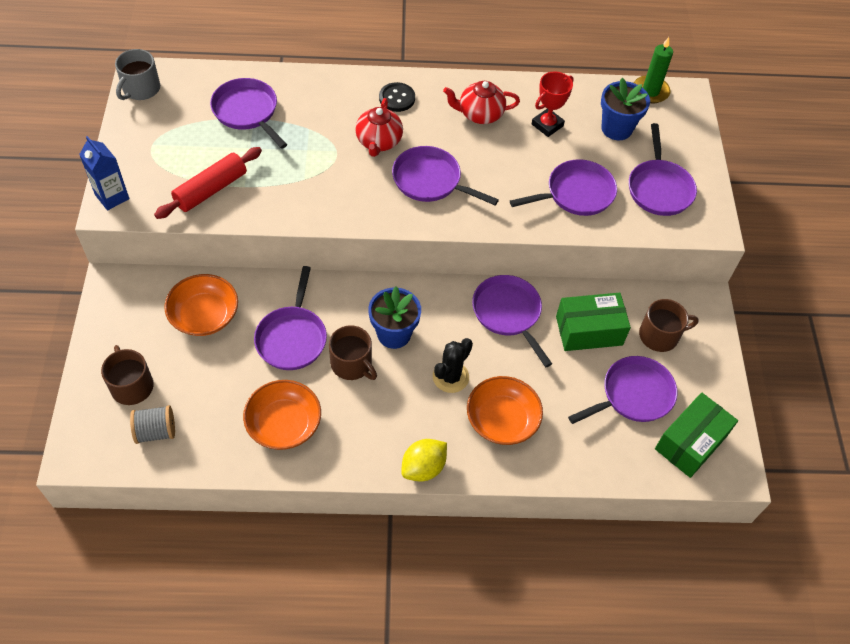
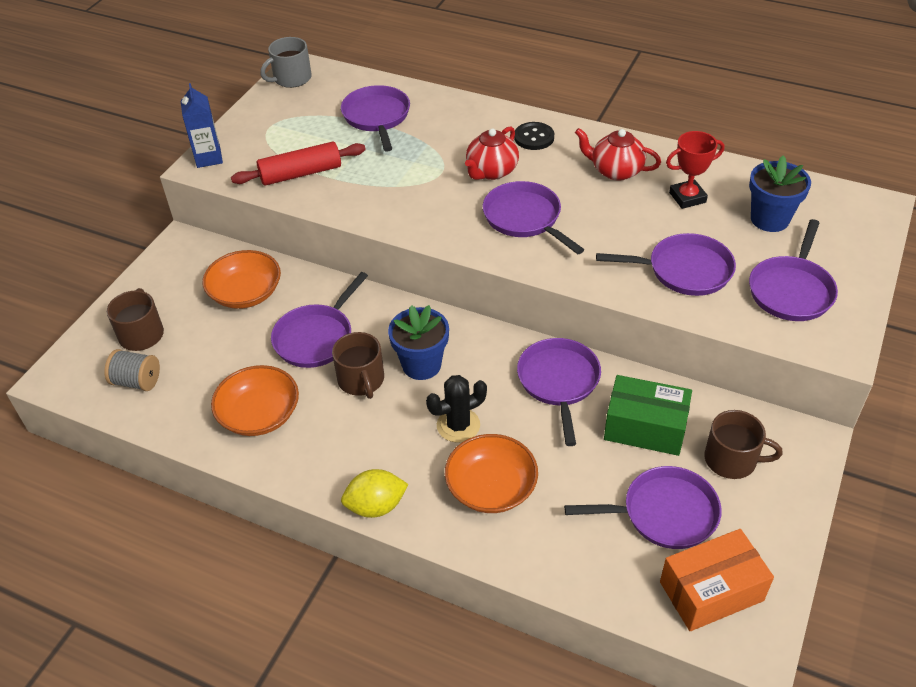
camera: 30 degrees right, 10 degrees down
green candle [634,37,673,103] -> none
green box [655,392,738,478] -> orange box [660,529,774,631]

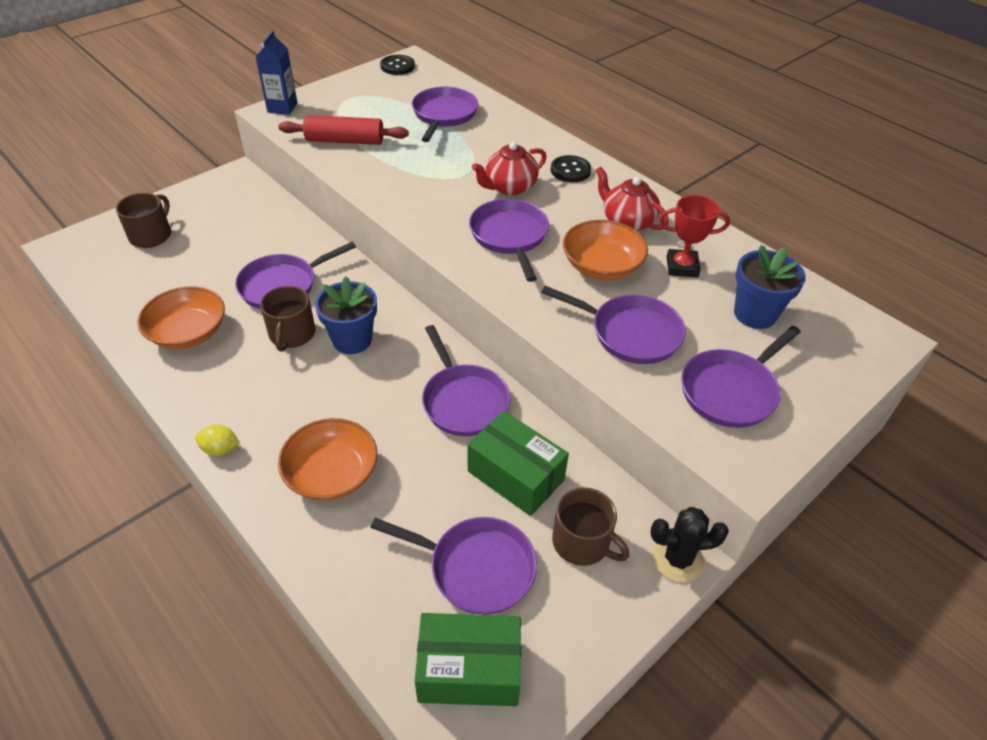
camera: 20 degrees right, 0 degrees up
grey spool [104,349,160,391] -> none
orange bowl [202,250,281,309] -> orange bowl moved to [563,220,648,280]
grey mug [260,37,312,88] -> black button [380,55,415,75]
yellow lemon [341,469,409,518] -> yellow lemon [195,424,240,456], size x0.66
black cactus [426,375,487,443] -> black cactus moved to [650,507,729,583]
purple pan [517,338,601,446] -> purple pan turned 135 degrees clockwise [422,325,510,436]
orange box [660,529,774,631] -> green box [415,613,521,706]

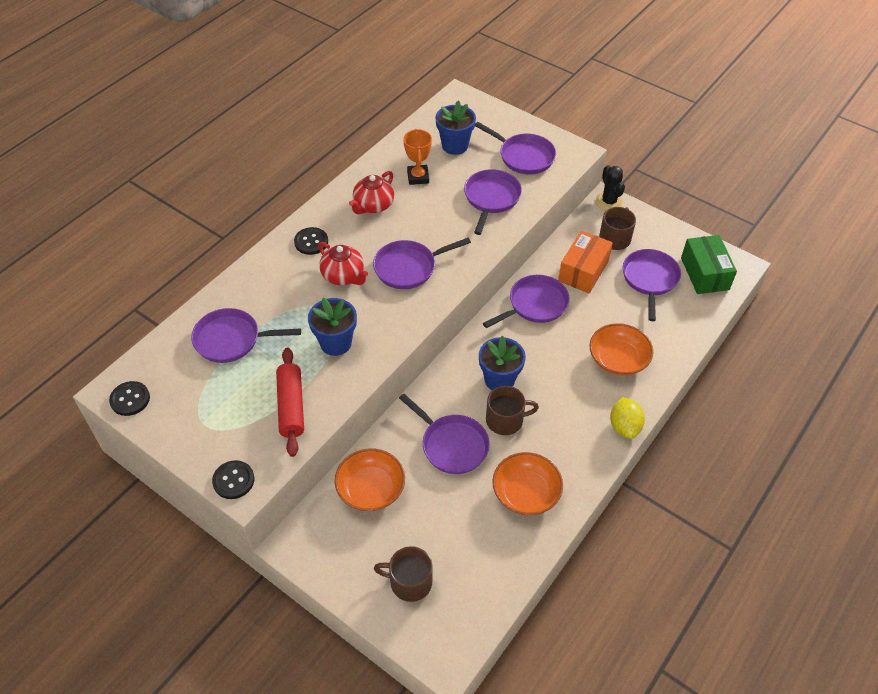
camera: 100 degrees left, 5 degrees up
yellow lemon [195,424,240,456] -> yellow lemon [610,397,645,439], size x1.52
blue carton [255,31,297,115] -> black button [212,460,254,499]
green box [468,411,569,516] -> orange box [558,231,613,293]
orange bowl [563,220,648,280] -> orange bowl moved to [335,448,405,511]
red trophy [659,195,730,277] -> orange trophy [403,129,432,185]
none -> blue flower pot [308,298,357,356]

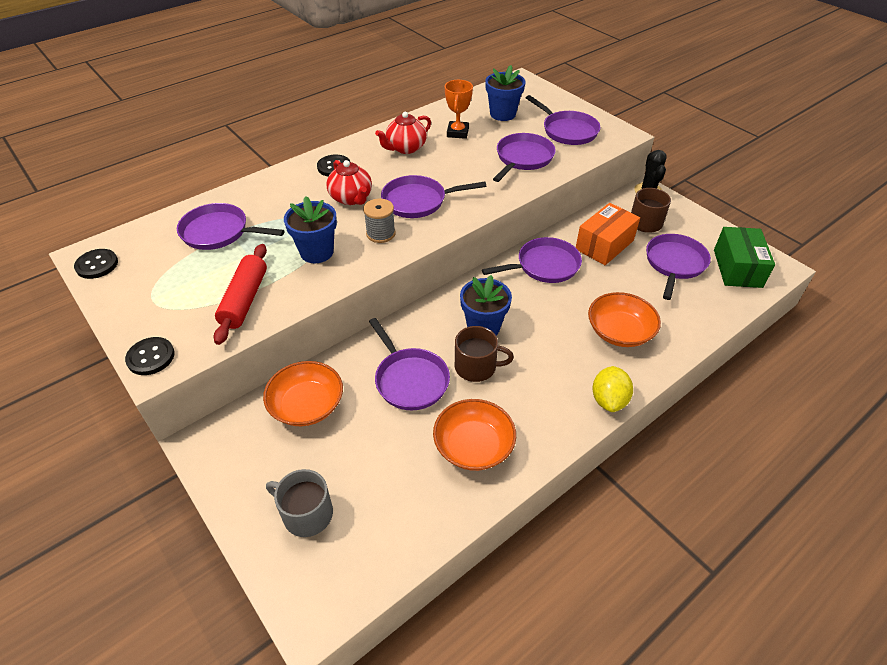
camera: 15 degrees right, 5 degrees down
brown mug [374,546,433,602] -> grey mug [266,469,333,537]
none -> grey spool [363,199,396,243]

